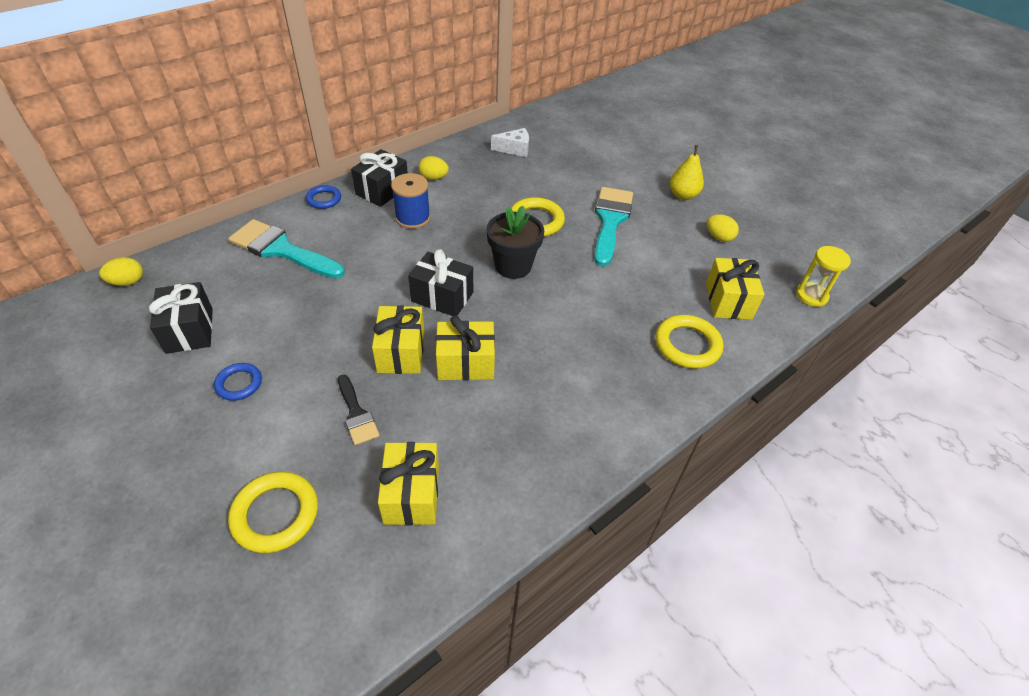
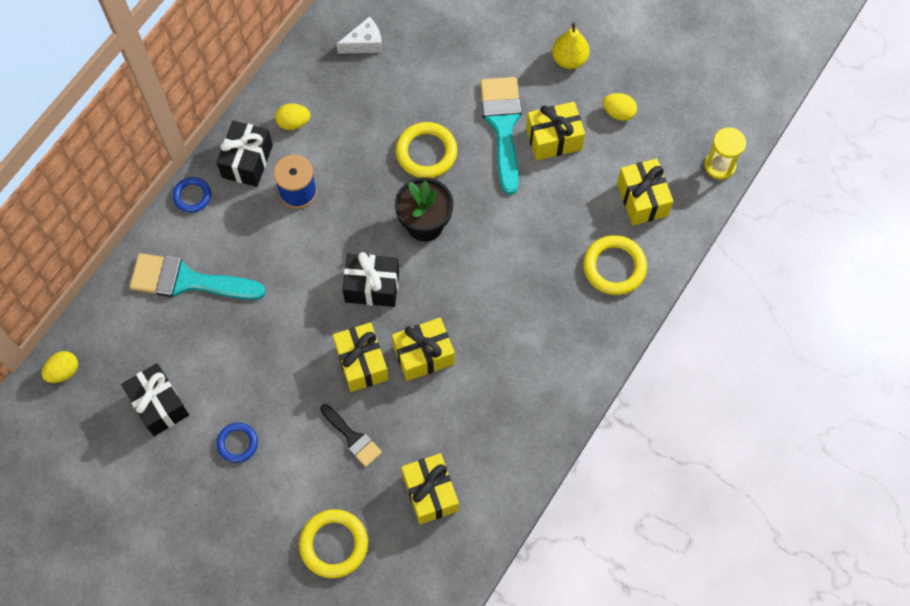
camera: 15 degrees left, 20 degrees up
none -> yellow gift [526,102,585,161]

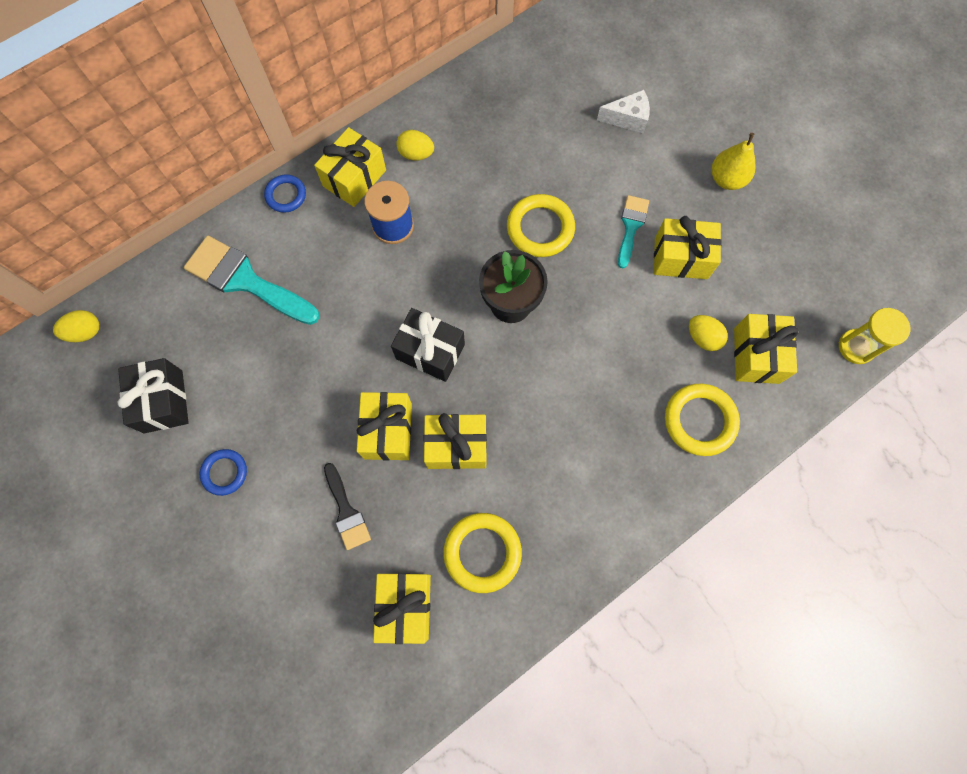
camera: 20 degrees right, 5 degrees up
black gift [216,120,273,187] -> yellow gift [314,127,386,207]
yellow ring [299,509,368,578] -> yellow ring moved to [443,513,522,593]
white cheese [337,17,383,54] -> white cheese moved to [597,90,650,133]
turquoise brush [480,77,522,195] -> turquoise brush [618,195,649,268], size x0.55
yellow egg [603,93,637,121] -> yellow egg moved to [689,315,728,351]

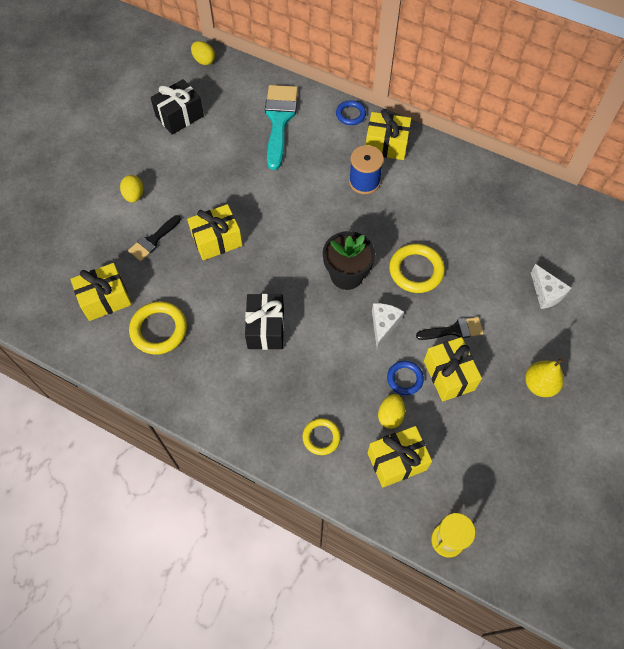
camera: 65 degrees right, 10 degrees down
blue ring [200,449,247,496] -> blue ring moved to [387,361,424,395]
black gift [391,308,465,382] -> black gift moved to [245,294,284,350]
yellow egg [396,130,434,161] -> yellow egg moved to [120,175,143,202]
yellow gift [423,413,487,469] -> none
turquoise brush [618,195,649,268] -> black brush [416,317,484,340]
yellow ring [665,384,740,456] -> yellow ring [302,418,341,455], size x0.62
none -> white cheese [372,303,404,349]

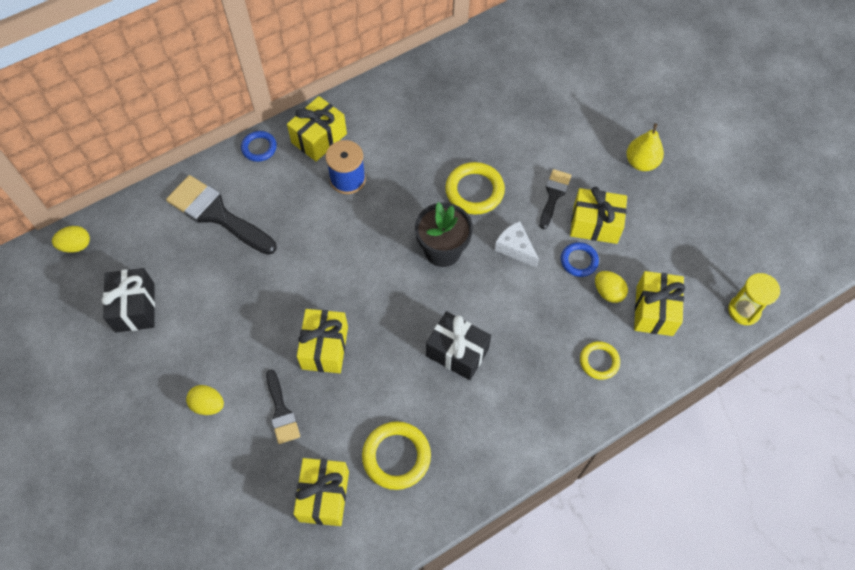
camera: 60 degrees left, 0 degrees up
turquoise brush [265,85,298,170] -> black brush [166,175,277,255]
white cheese [531,264,571,309] -> none

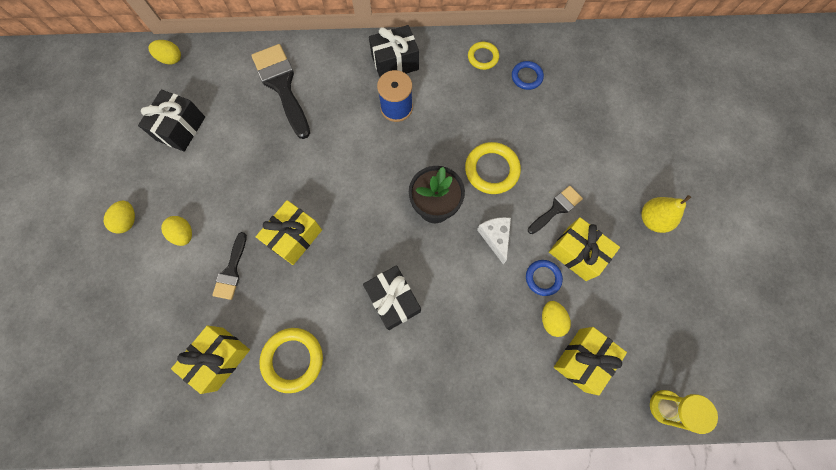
camera: 30 degrees right, 10 degrees up
blue ring [241,131,277,162] -> blue ring moved to [512,61,544,90]
yellow gift [287,96,347,161] -> black gift [369,25,419,77]
yellow ring [580,341,620,380] -> yellow ring moved to [468,42,499,70]
none -> yellow egg [104,201,135,234]

